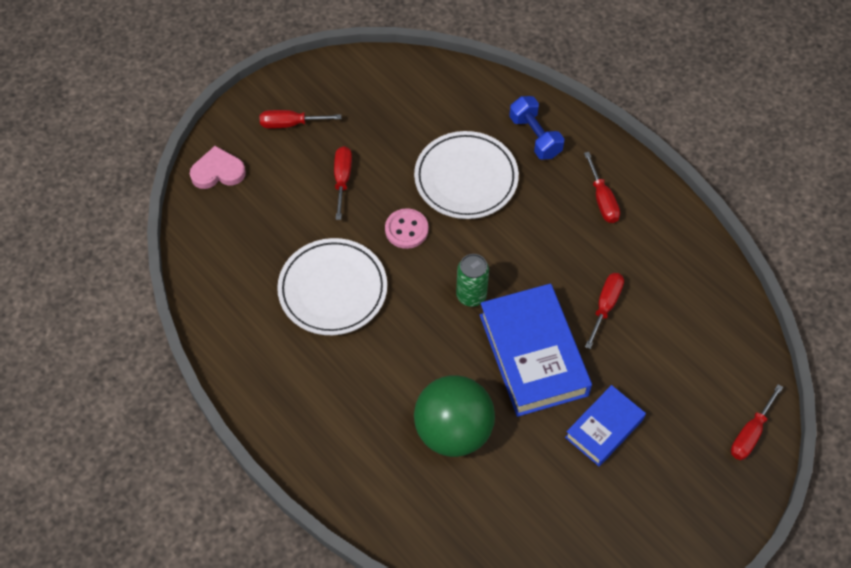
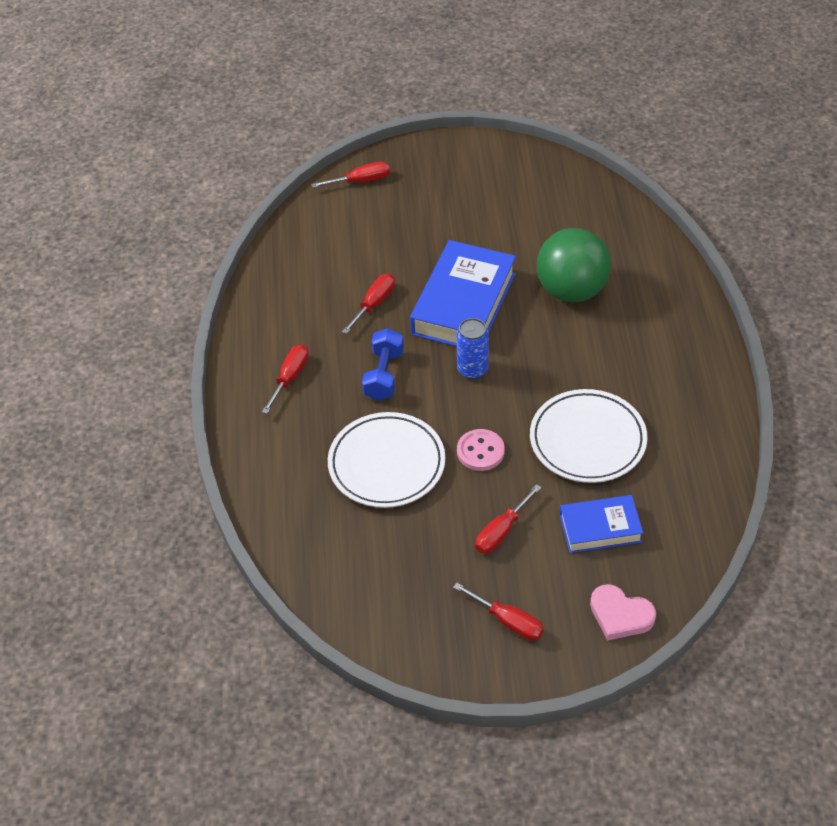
camera: 140 degrees left, 10 degrees down
green can [456,254,489,307] -> blue can [456,318,489,379]
blue dumbbell [509,96,564,160] -> blue dumbbell moved to [362,328,404,401]
blue book [565,385,646,466] -> blue book moved to [560,495,643,553]
red screwdriver [585,273,624,349] -> red screwdriver turned 150 degrees clockwise [342,274,395,334]

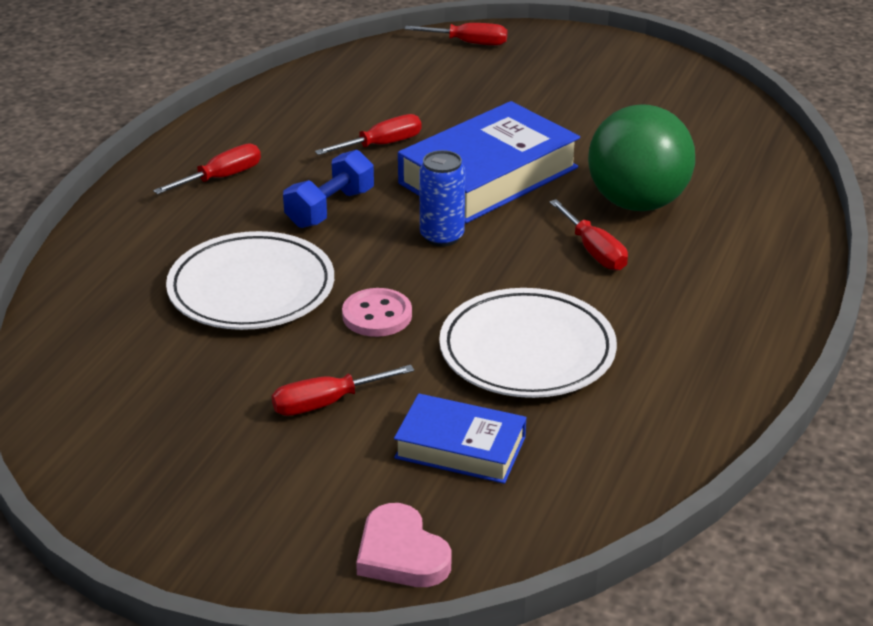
camera: 25 degrees right, 15 degrees down
red screwdriver [453,583,544,641] -> red screwdriver moved to [549,199,628,271]

